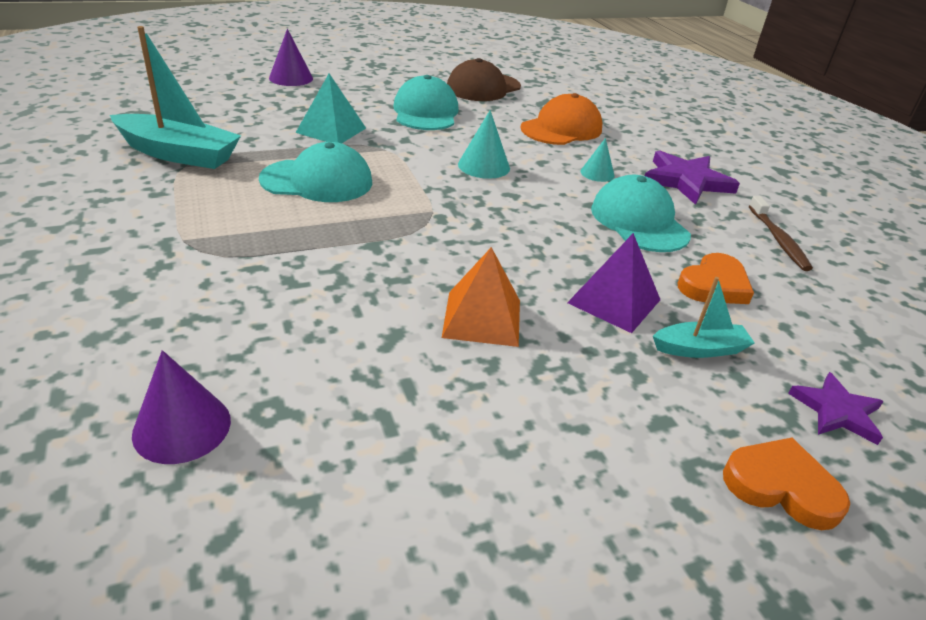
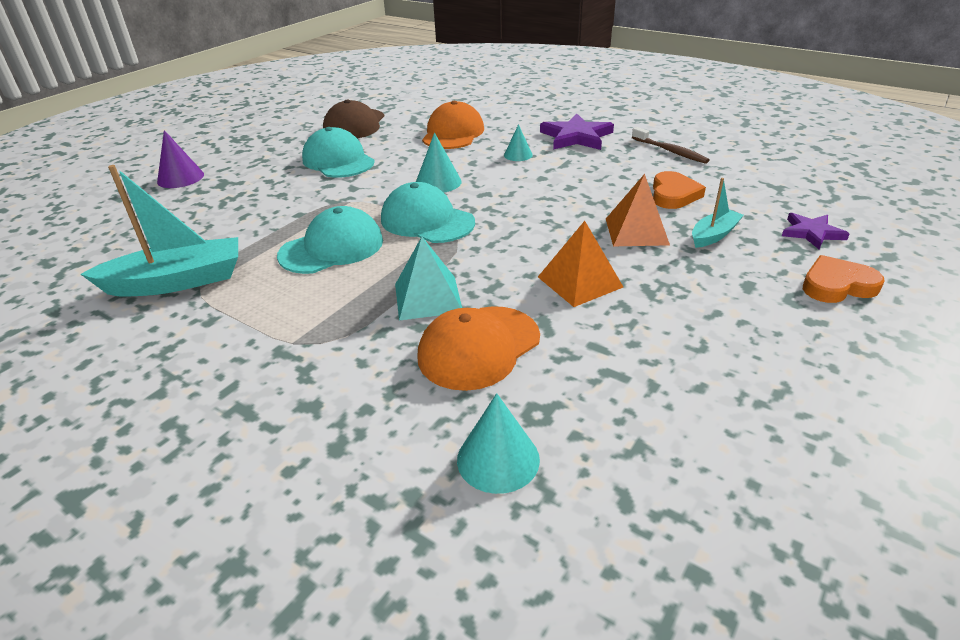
camera: 30 degrees left, 0 degrees up
purple cone [132,350,231,464] -> turquoise cone [457,393,540,494]
turquoise pyramid [296,74,366,143] -> turquoise pyramid moved to [395,237,462,321]
purple pyramid [567,233,661,333] -> orange pyramid [606,174,670,246]
turquoise cap [591,175,691,252] -> turquoise cap moved to [381,182,475,243]
none -> orange cap [417,306,540,391]

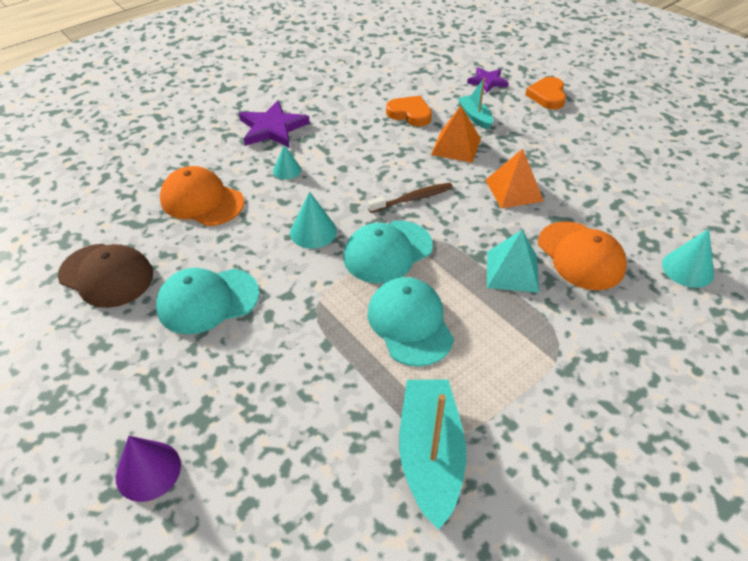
camera: 75 degrees left, 10 degrees up
brown toothbrush [632,127,710,164] -> brown toothbrush moved to [368,183,453,213]

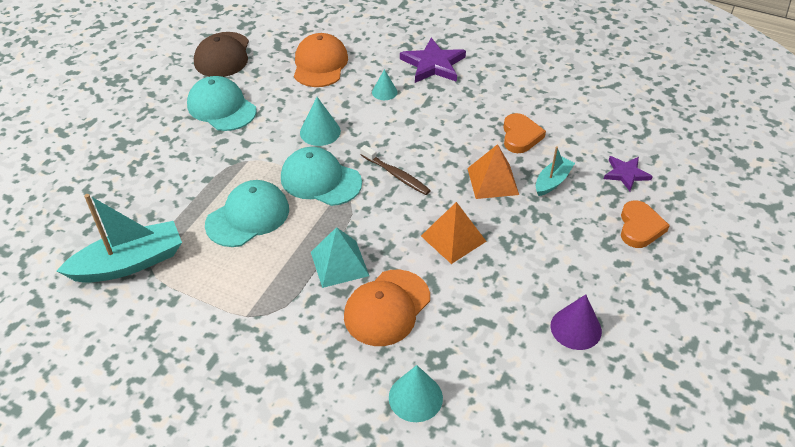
camera: 65 degrees right, 0 degrees up
purple cone [116,436,181,502] -> purple cone moved to [551,294,602,350]
orange heart [525,77,566,110] -> orange heart turned 120 degrees clockwise [621,201,670,248]

